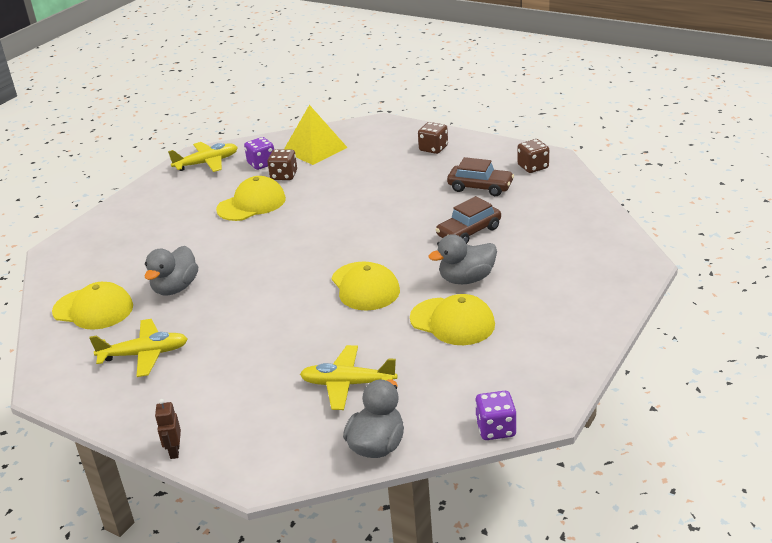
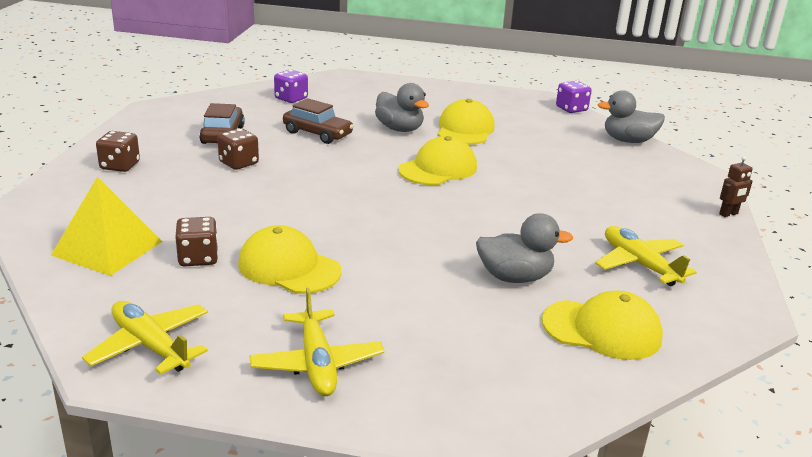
camera: 115 degrees left, 5 degrees down
yellow cap [52,282,133,330] -> yellow cap turned 105 degrees clockwise [542,291,663,360]
purple dice [244,137,274,170] -> purple dice moved to [274,70,308,103]
yellow plane [300,345,397,410] -> yellow plane moved to [250,288,384,396]
brown dice [517,139,549,173] -> brown dice moved to [217,128,259,170]

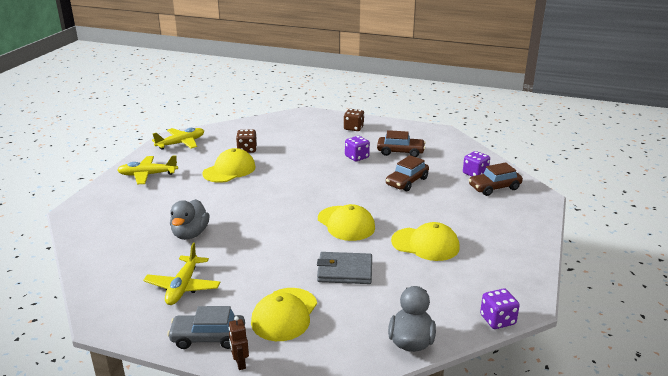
camera: 100 degrees right, 0 degrees up
yellow pyramid [51,177,163,276] -> none
brown dice [217,128,259,170] -> purple dice [345,136,370,161]
grey duck [375,83,429,132] -> none
yellow cap [542,291,663,360] -> yellow cap moved to [251,288,317,341]
yellow plane [595,226,697,286] -> yellow plane turned 120 degrees clockwise [143,243,221,305]
none -> grey car [167,306,245,349]
none -> grey wallet [317,252,372,284]
none -> brown car [469,162,523,196]

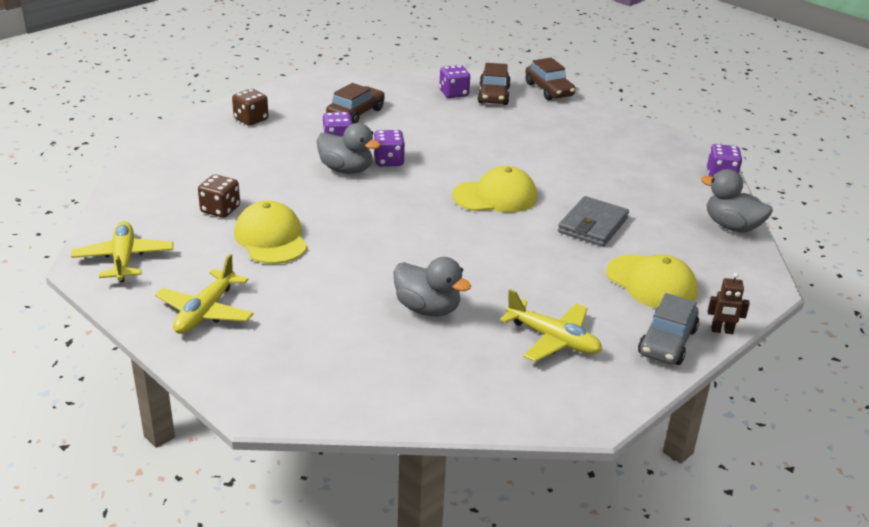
camera: 65 degrees left, 5 degrees up
brown car [386,155,429,192] -> brown car moved to [525,58,576,100]
yellow cap [391,222,460,261] -> none
none -> grey duck [317,123,380,174]
none -> purple dice [374,130,405,166]

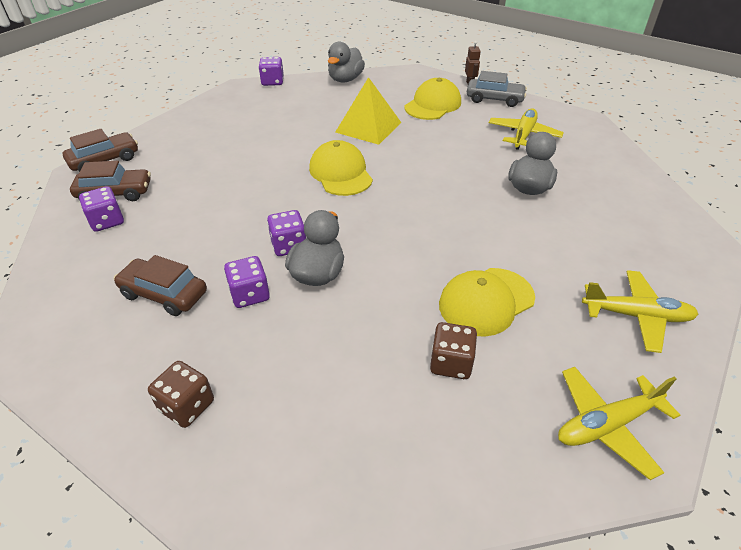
camera: 100 degrees left, 10 degrees up
grey wallet [558,196,629,247] -> yellow pyramid [336,77,401,145]

